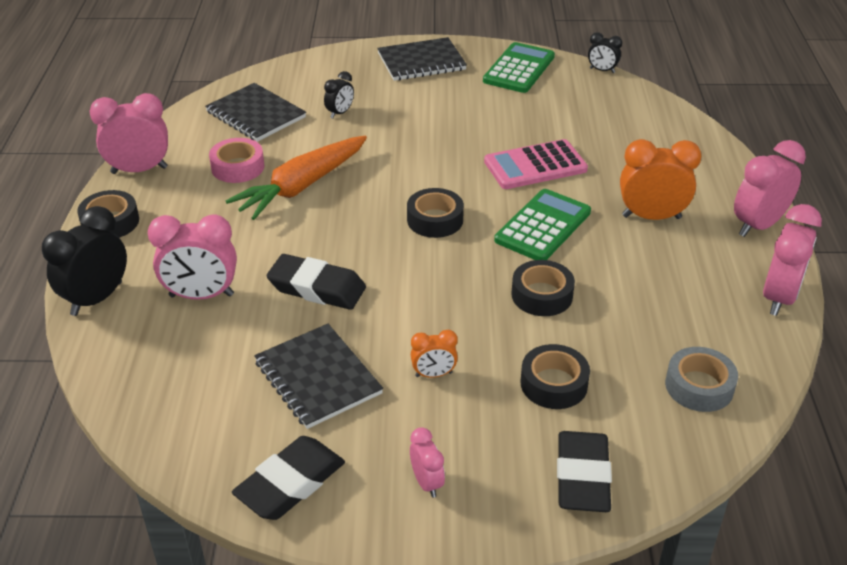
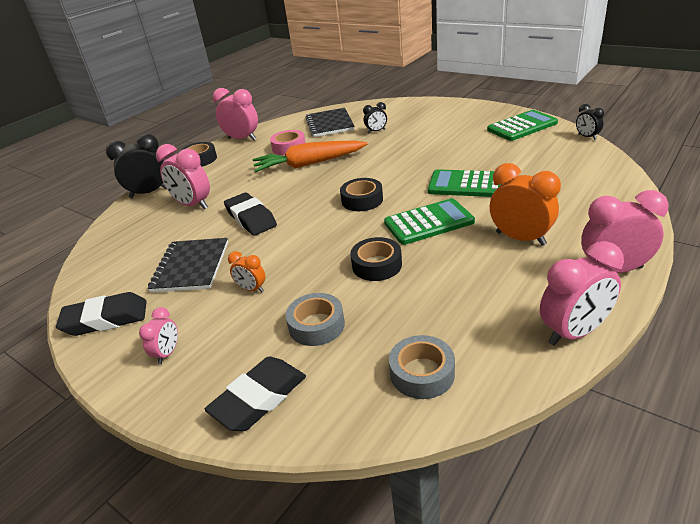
camera: 40 degrees right, 5 degrees down
black notebook [377,37,467,81] -> none
pink calculator [484,139,588,189] -> green calculator [428,169,501,197]
black tape [521,344,590,409] -> grey tape [286,293,345,346]

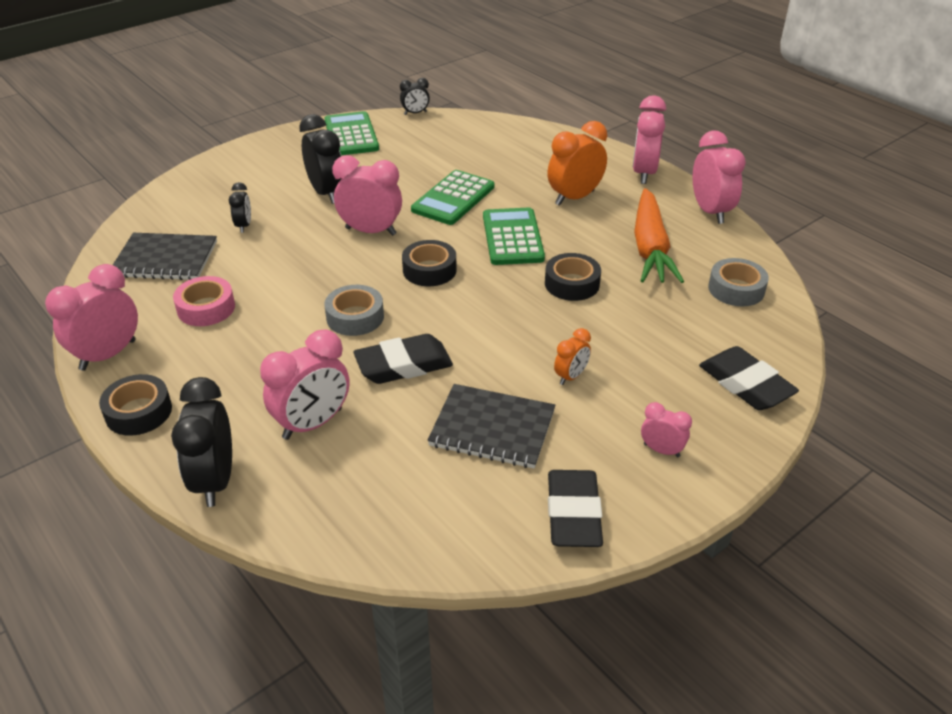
camera: 80 degrees left, 5 degrees up
orange carrot [252,141,367,172] -> orange carrot moved to [634,188,684,283]
grey tape [286,293,345,346] -> grey tape moved to [324,285,384,336]
none -> black clock [299,114,342,204]
none -> pink clock [332,155,402,236]

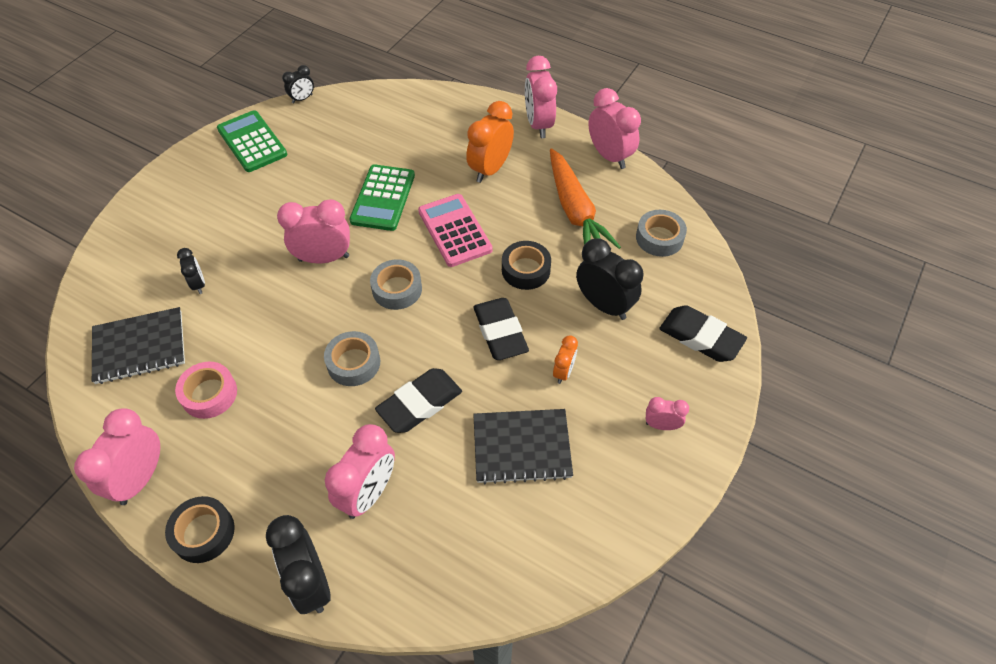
camera: 20 degrees left, 15 degrees up
black clock [299,114,342,204] -> black clock moved to [576,239,644,320]
black tape [402,240,457,286] -> grey tape [370,259,422,310]
green calculator [483,207,545,265] -> pink calculator [418,194,493,267]
black eraser [548,470,603,547] -> black eraser moved to [474,298,529,360]

